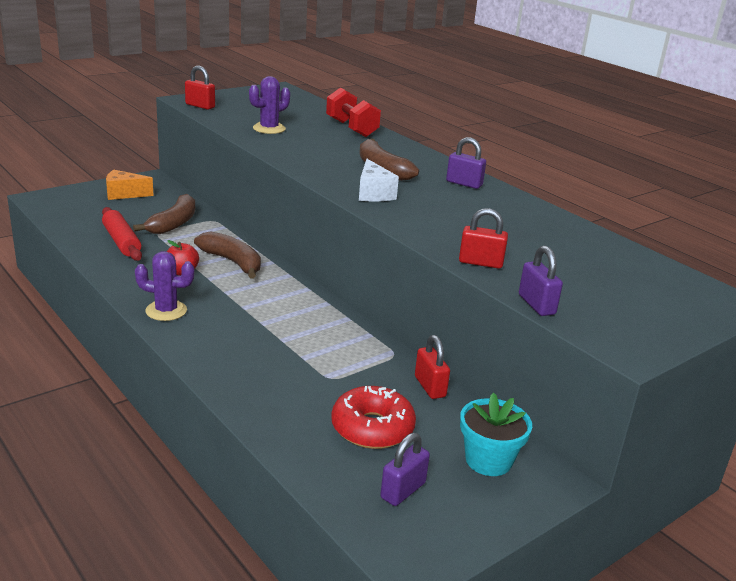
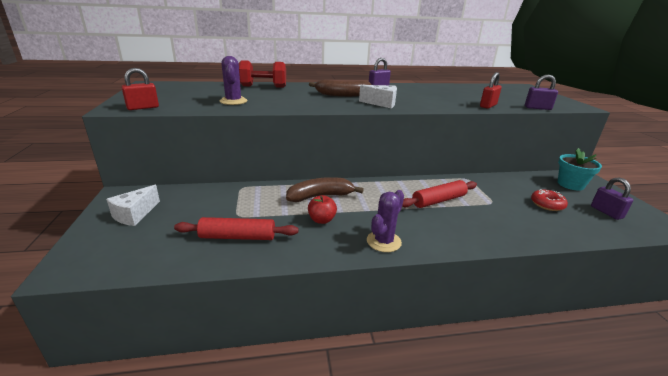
camera: 60 degrees left, 0 degrees up
orange cheese [106,170,154,200] -> white cheese [106,185,160,226]
brown banana [133,194,195,234] -> none
red donut [331,386,416,449] -> red donut [531,189,568,211], size x0.65
red padlock [415,335,450,399] -> none
none -> red rolling pin [402,180,477,208]

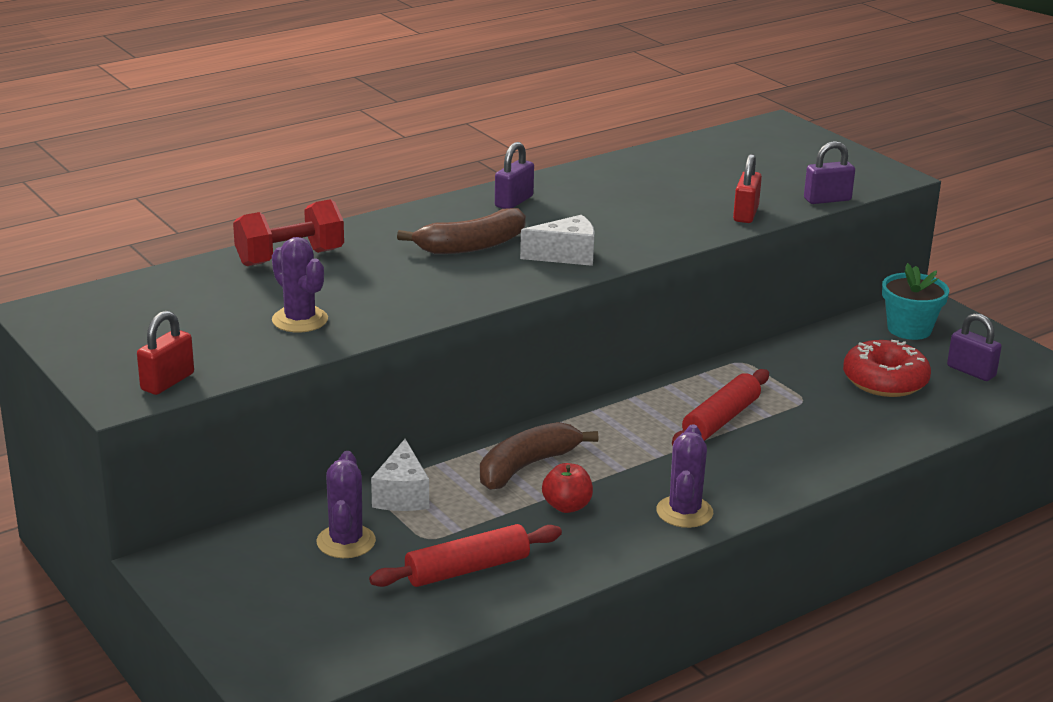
camera: 25 degrees left, 0 degrees up
white cheese [106,185,160,226] -> white cheese moved to [371,439,429,511]
red donut [531,189,568,211] -> red donut [843,340,931,397], size x1.54
none -> purple cactus [317,451,376,558]

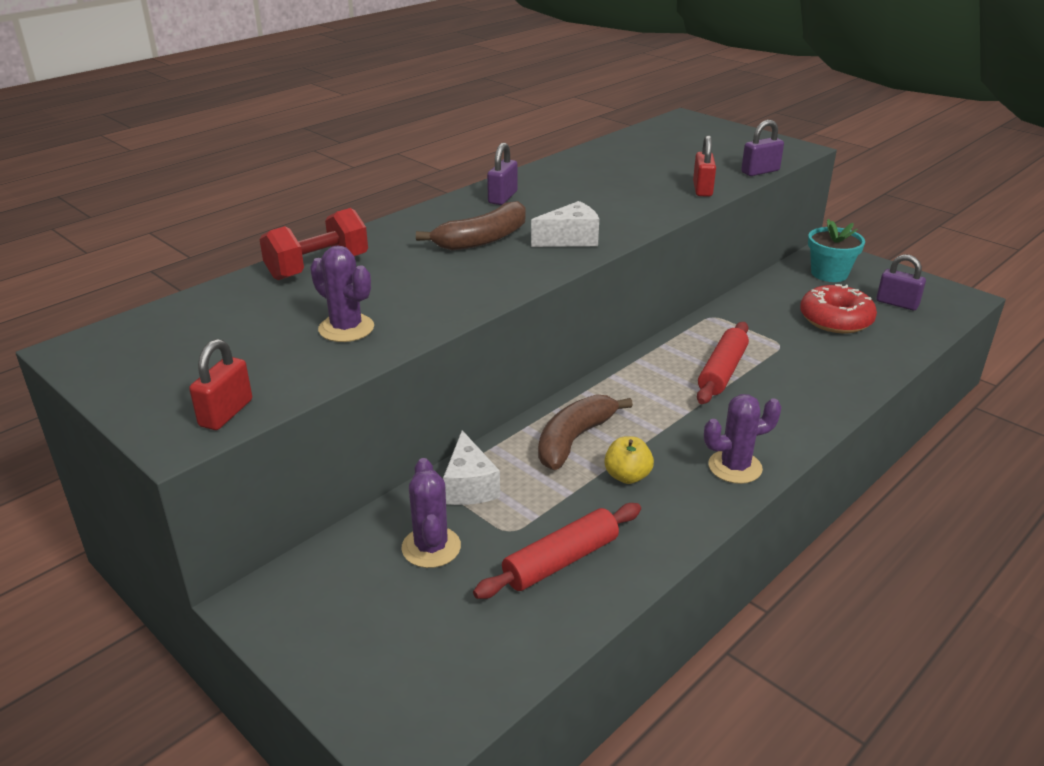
camera: 10 degrees left, 5 degrees up
red apple [542,463,593,513] -> yellow apple [604,436,654,484]
purple cactus [656,424,713,528] -> purple cactus turned 75 degrees clockwise [704,394,781,484]

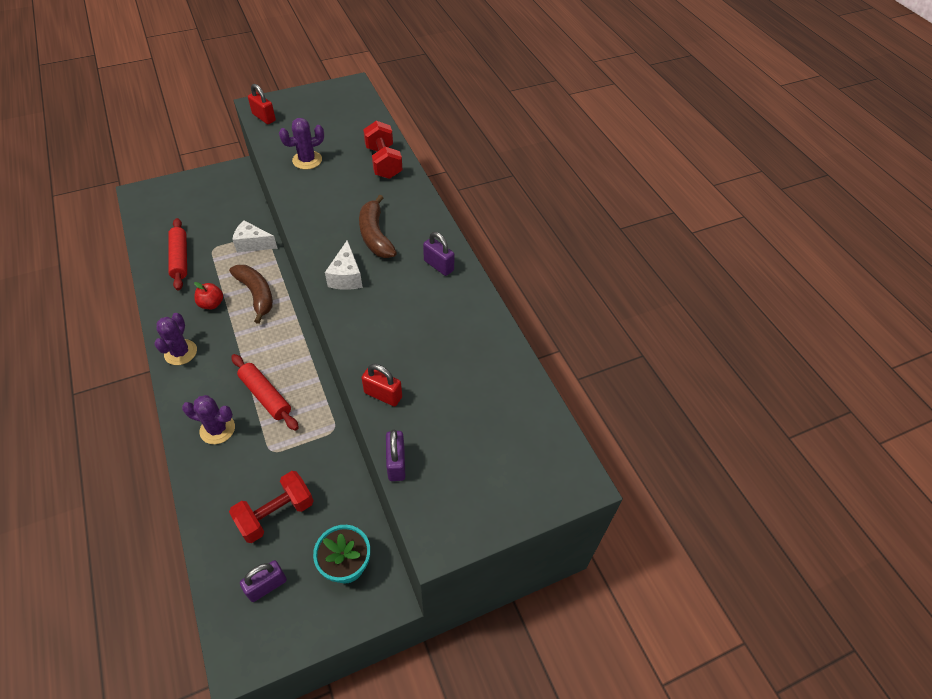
camera: 110 degrees right, 20 degrees up
purple cactus [401,458,461,568] -> purple cactus moved to [182,395,235,444]
yellow apple [604,436,654,484] -> red apple [194,282,223,309]
red donut [800,284,877,333] -> red dumbbell [229,471,314,543]

